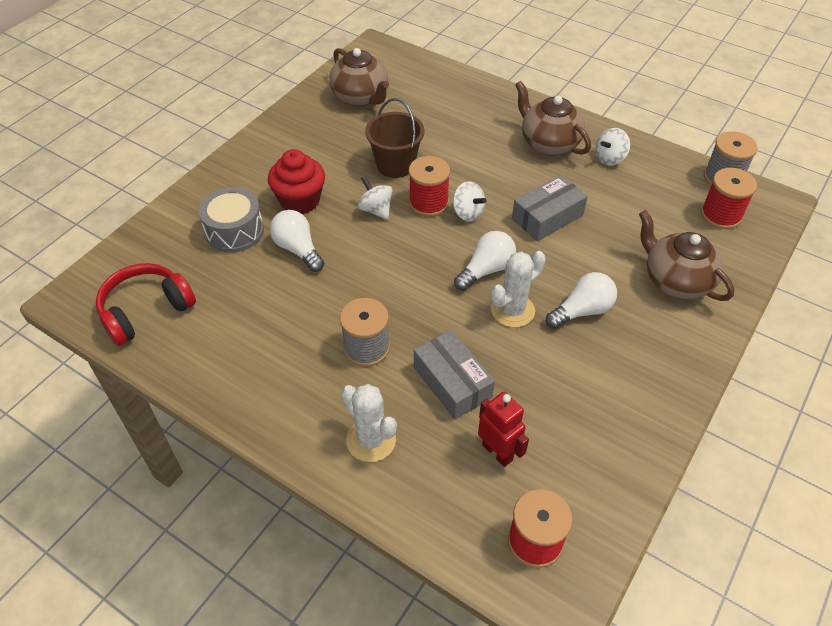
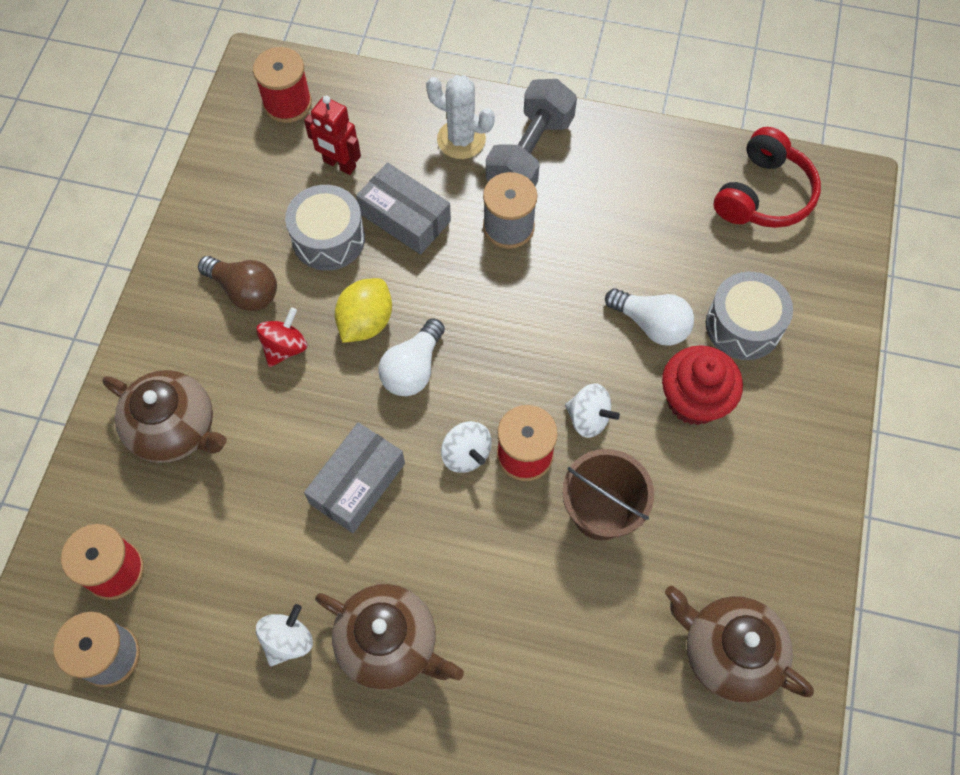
camera: 160 degrees right, 15 degrees up
white spinning top [453,181,487,221] -> white spinning top turned 150 degrees counterclockwise [441,421,492,473]
white cactus [491,251,546,327] -> yellow lemon [335,278,392,343]
white light bulb [546,272,617,329] -> red spinning top [256,307,307,367]
none -> brown light bulb [198,256,277,311]
none -> grey drum [285,185,365,271]
none -> grey dumbbell [486,79,577,186]

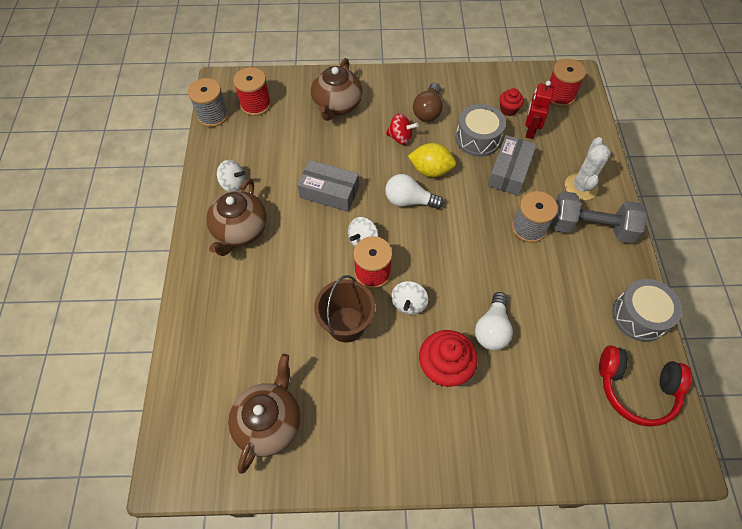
camera: 75 degrees right, 5 degrees down
grey drum [706,272,793,360] -> grey drum moved to [612,279,682,342]
none -> red cupcake [499,88,524,116]

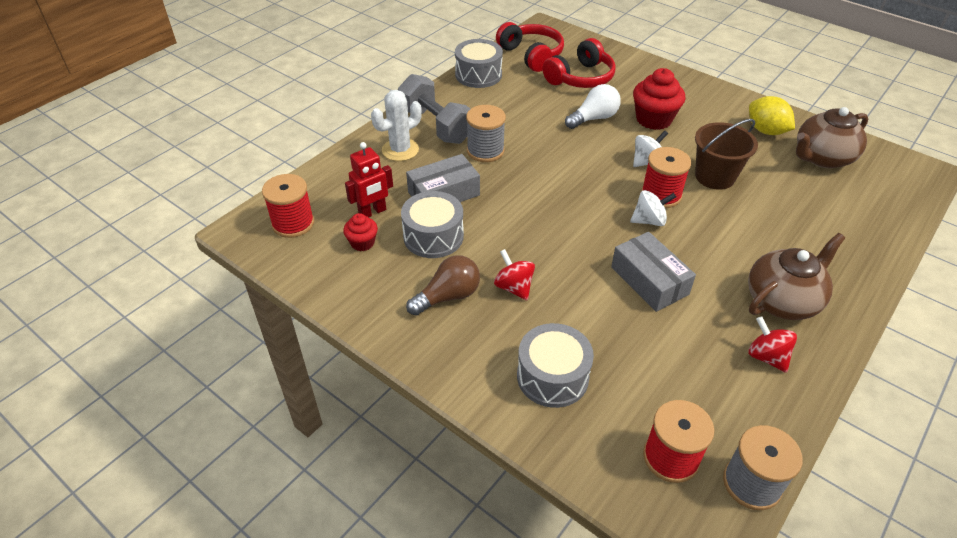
camera: 140 degrees left, 15 degrees down
white spinning top [217,160,246,192] -> red spinning top [748,316,797,373]
brown teapot [311,58,363,121] -> grey drum [517,323,594,408]
white light bulb [385,174,444,209] -> none
yellow lemon [408,143,456,177] -> yellow lemon moved to [749,96,795,135]
none -> red headphones [543,38,616,88]

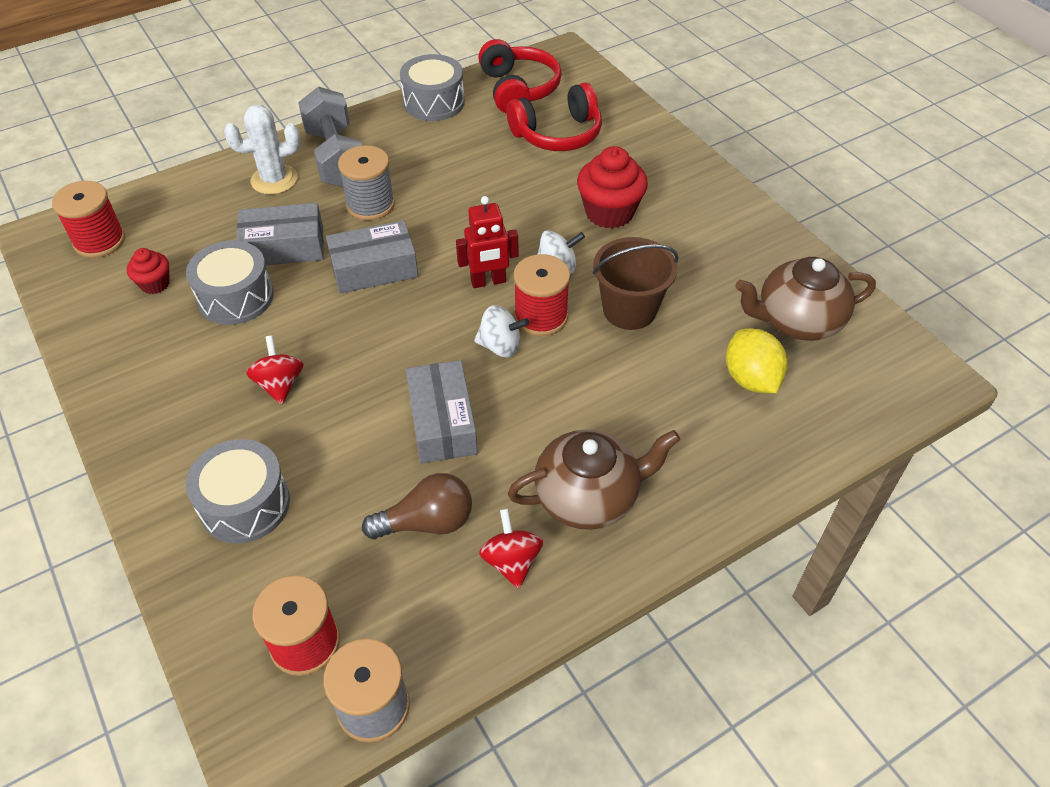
camera: 20 degrees right, 5 degrees up
red robot [345,142,393,217] -> red robot moved to [456,196,518,288]
brown light bulb [406,255,480,316] -> brown light bulb moved to [362,473,472,539]
white light bulb [565,84,621,129] -> none
yellow lemon [749,96,795,135] -> yellow lemon moved to [726,328,788,393]
none -> grey box [326,220,418,294]

